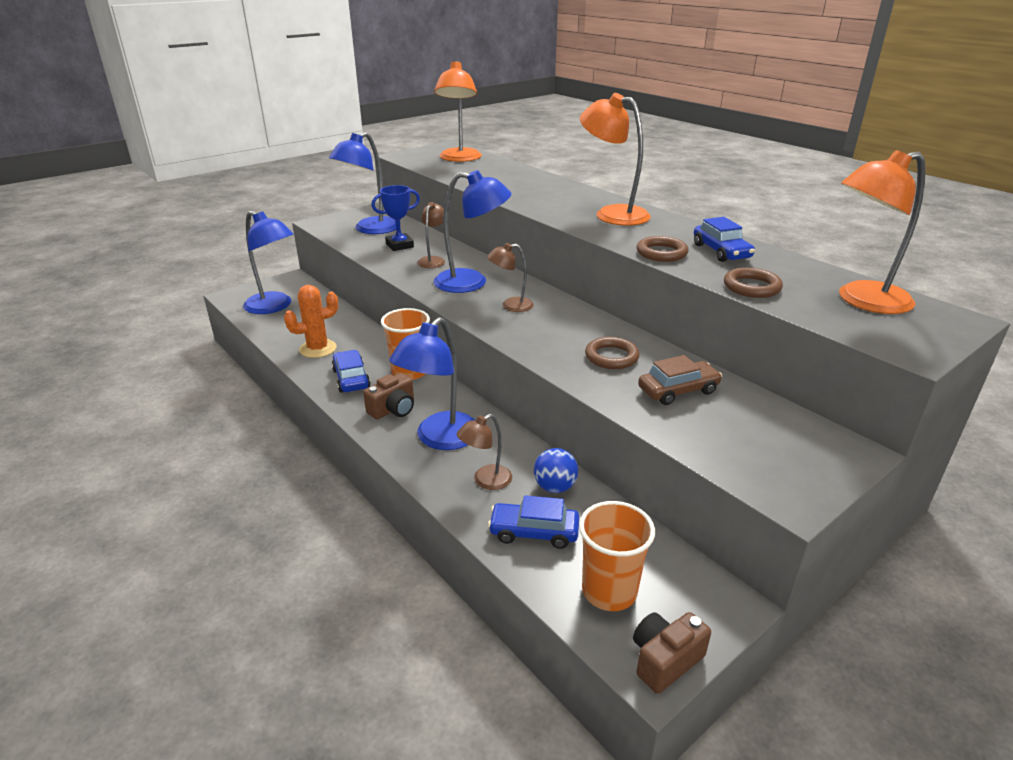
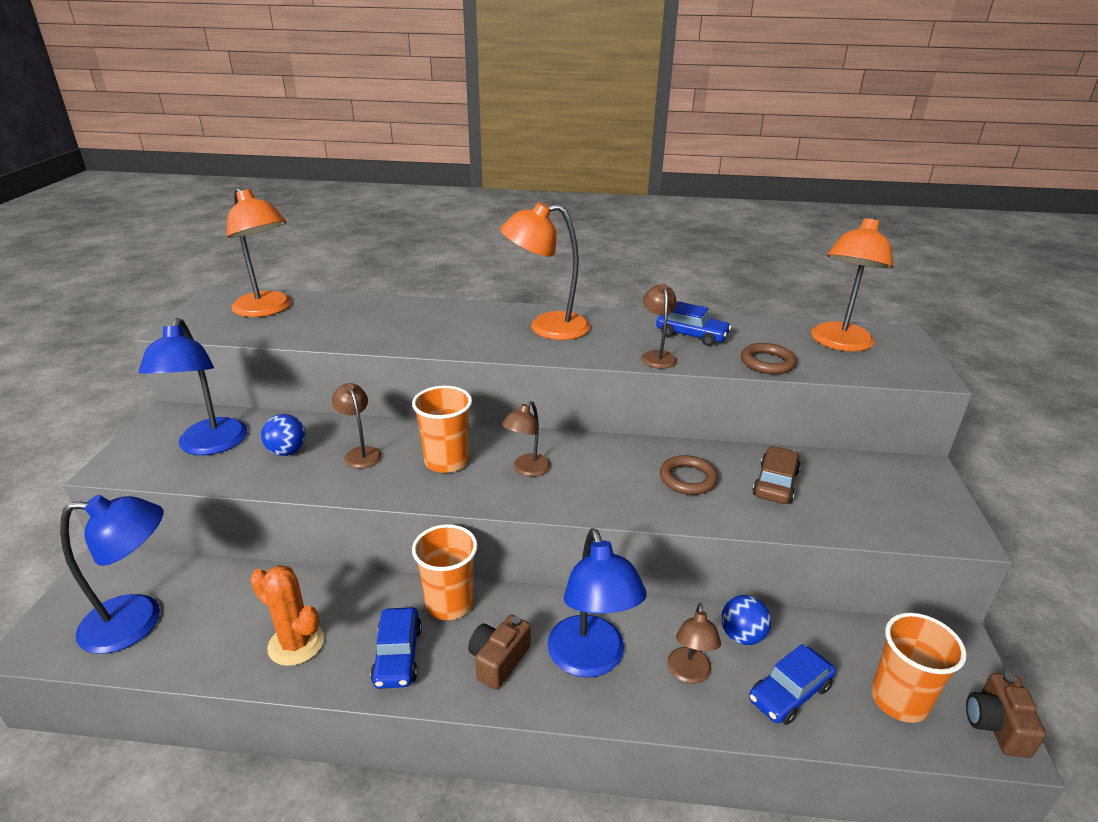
camera: 45 degrees left, 0 degrees up
orange cactus [284,285,338,358] -> orange cactus turned 75 degrees counterclockwise [250,565,324,666]
blue car [332,350,371,393] -> blue car turned 120 degrees counterclockwise [370,607,422,689]
brown camera [363,373,414,420] -> brown camera turned 150 degrees counterclockwise [468,615,531,690]
blue trophy [372,185,420,251] -> blue ball [261,414,306,456]
blue lamp [434,170,512,293] -> orange cup [412,386,472,473]
brown ring [637,236,688,262] -> brown lamp [641,284,677,369]

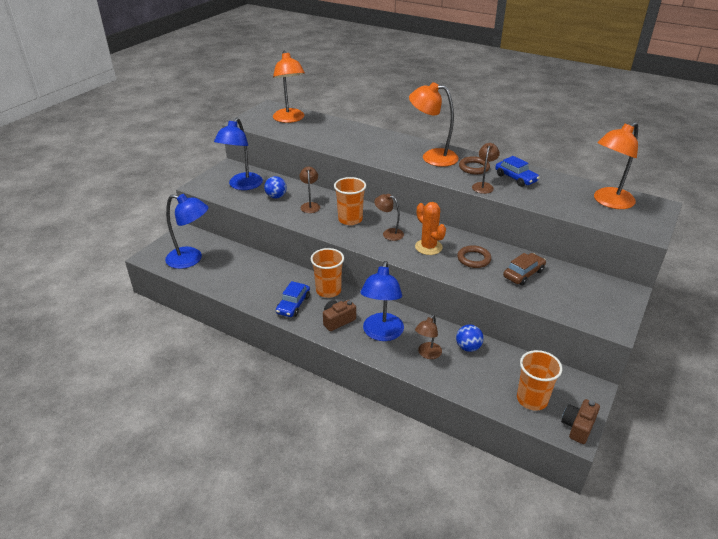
camera: 25 degrees right, 5 degrees up
orange cactus [250,565,324,666] -> orange cactus moved to [415,202,446,255]
brown lamp [502,401,551,477] -> brown lamp turned 60 degrees clockwise [374,194,404,241]
brown ring [741,343,797,374] -> brown ring moved to [459,156,490,174]
blue car [749,644,836,725] -> none

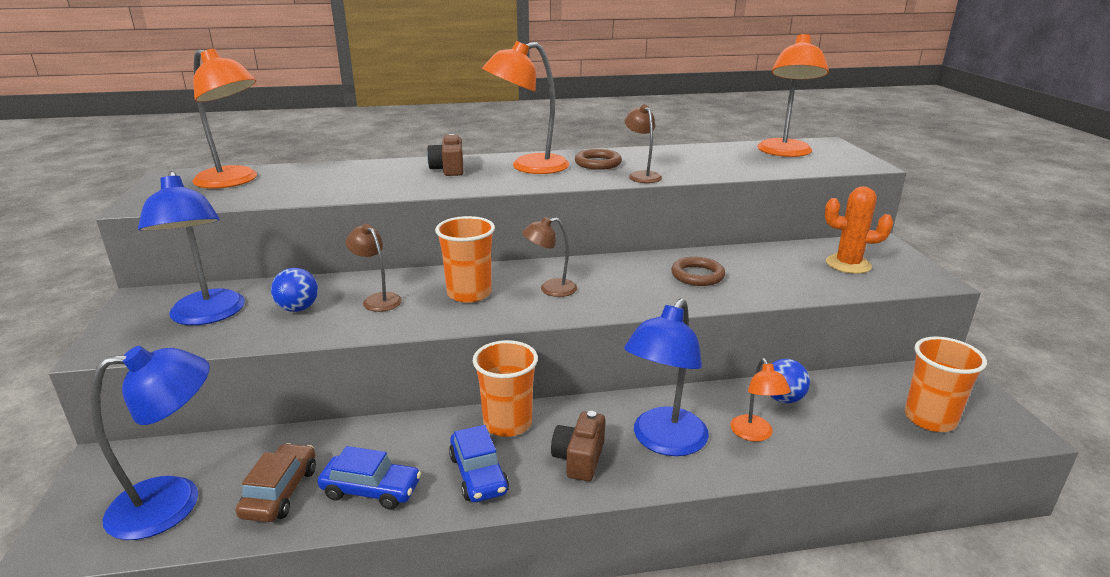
camera: 40 degrees left, 10 degrees down
blue lamp [360,261,404,341] -> blue lamp turned 60 degrees clockwise [624,298,709,456]
orange cactus [415,202,446,255] -> orange cactus moved to [825,186,893,274]
brown lamp [415,315,442,359] -> orange lamp [730,358,791,442]
blue car [495,156,540,187] -> blue car moved to [317,446,421,510]
brown car [503,253,546,285] -> brown car moved to [235,443,316,522]
brown camera [561,399,600,444] -> brown camera moved to [427,134,464,176]

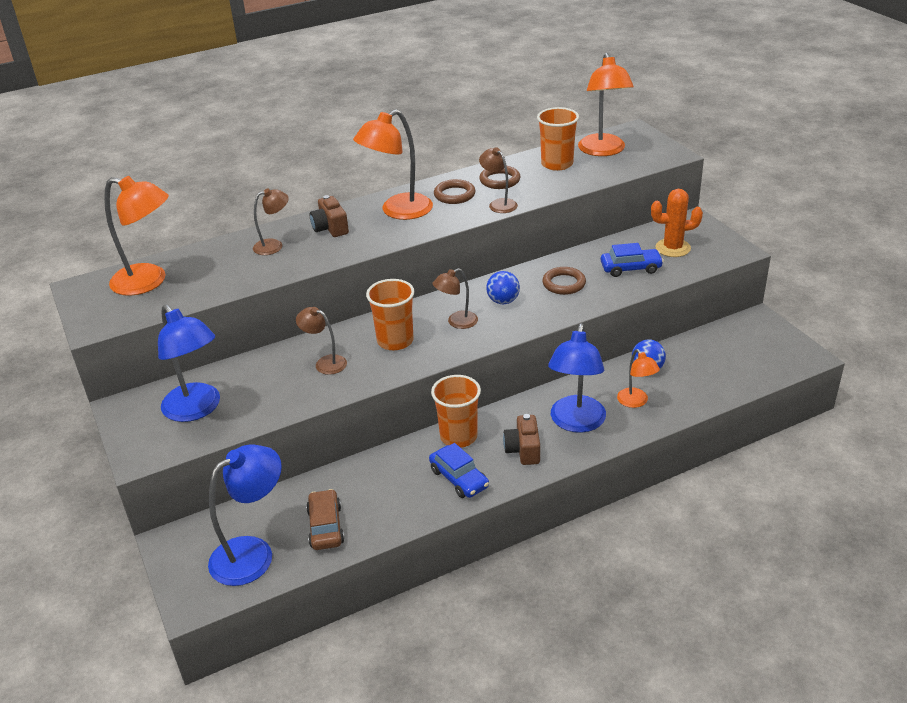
camera: 15 degrees left, 10 degrees up
blue ball [271,268,318,312] -> blue ball moved to [486,271,520,304]
blue car [317,446,421,510] -> blue car moved to [601,243,664,277]
orange cup [905,337,987,432] -> orange cup moved to [537,107,579,171]
none -> brown lamp [253,188,289,255]
none -> brown ring [479,166,520,189]

